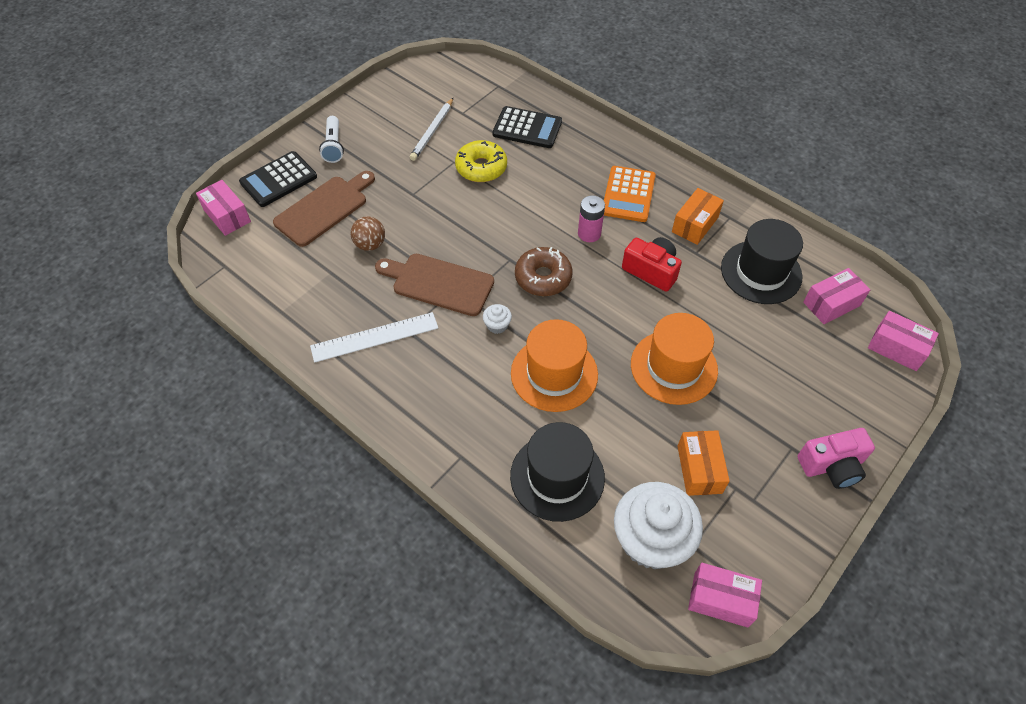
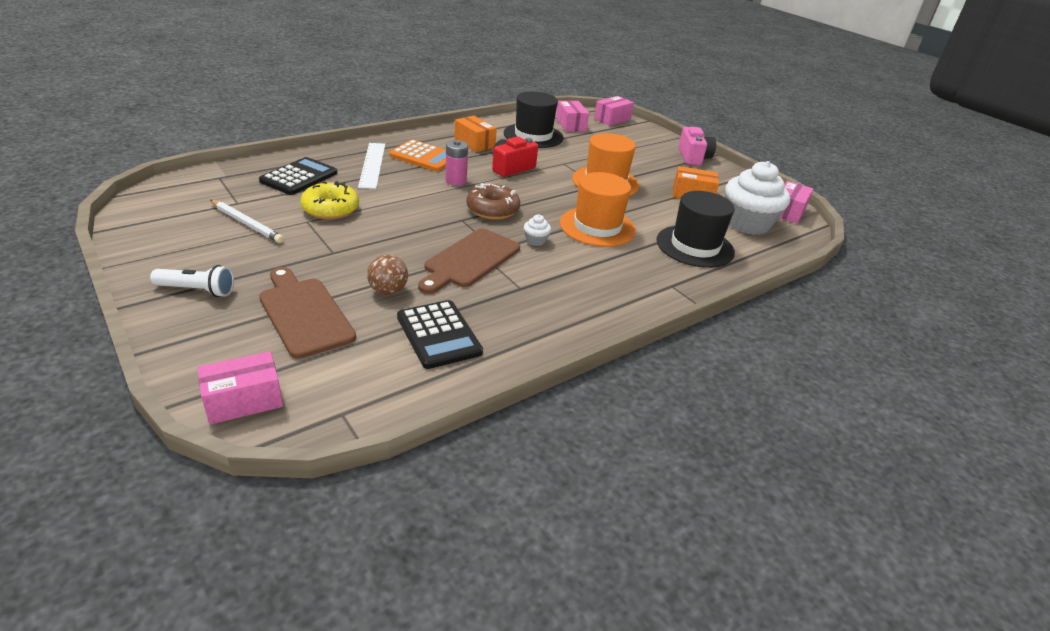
camera: 80 degrees left, 20 degrees down
black calculator [239,151,317,207] -> black calculator moved to [397,300,483,369]
white ruler [310,312,438,363] -> white ruler moved to [358,143,385,189]

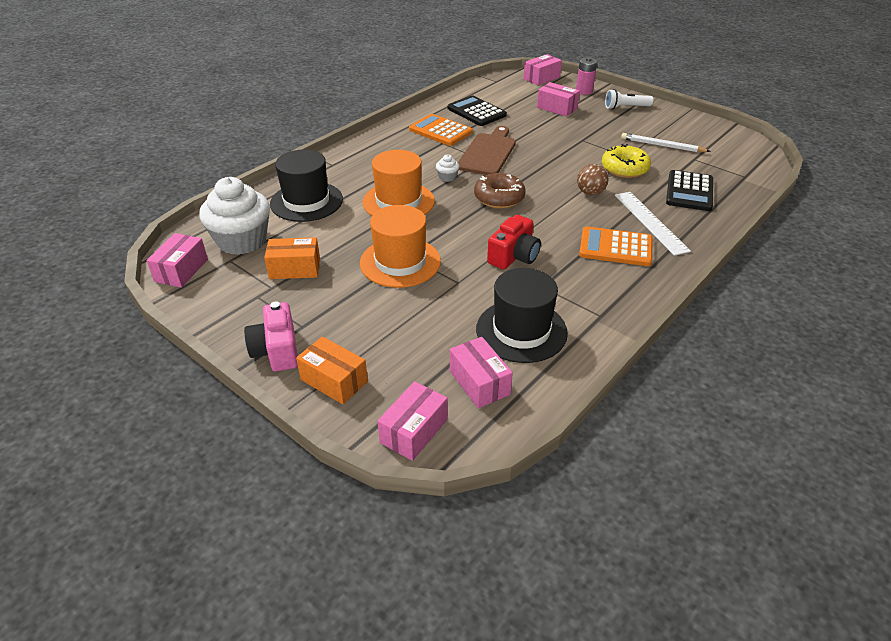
camera: 170 degrees right, 5 degrees up
brown cutting board [259,267,356,359] -> pink box [537,82,580,117]
brown ball [367,254,408,295] -> brown ball moved to [577,164,608,195]
pink battery [445,140,468,186] -> pink battery moved to [576,57,597,95]
orange box [454,116,497,152] -> orange box moved to [296,336,368,404]
none -> orange calculator [409,114,473,146]

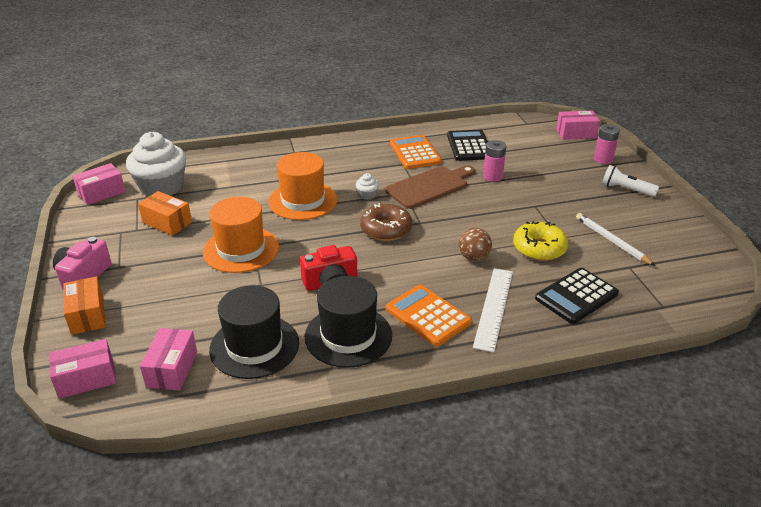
camera: 35 degrees right, 5 degrees down
black hat [270,150,343,222] -> black hat moved to [305,276,392,368]
pink box [537,82,580,117] -> none
none -> pink battery [483,140,506,182]

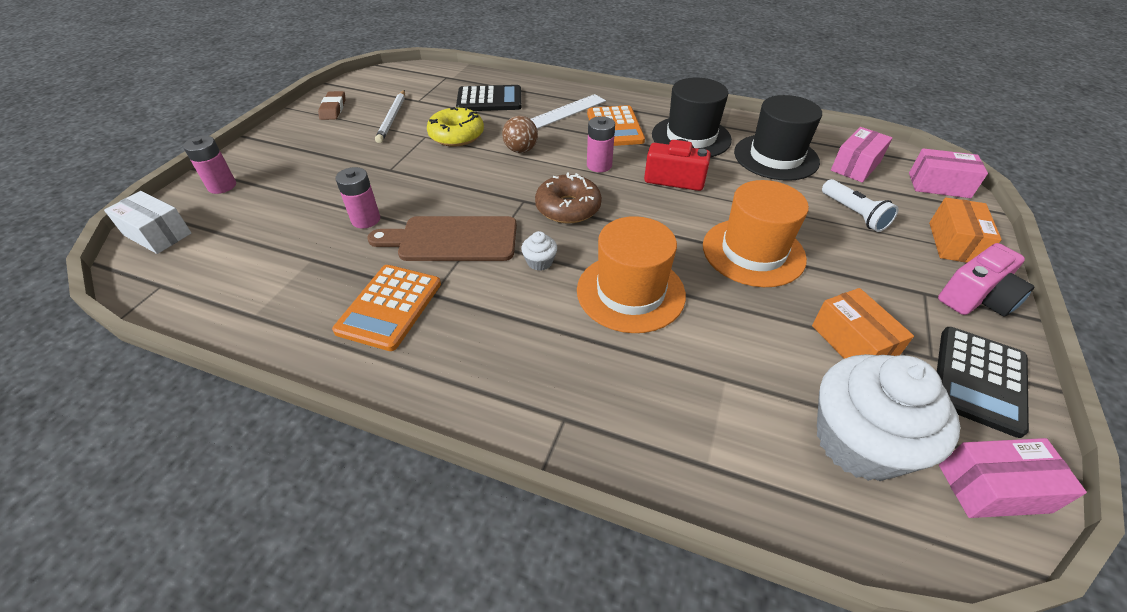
camera: 145 degrees left, 10 degrees up
black calculator [447,130,488,161] -> black calculator moved to [937,327,1029,438]
pink box [556,111,600,140] -> white box [104,191,192,254]
white flashlight [602,165,659,197] -> white flashlight moved to [822,179,898,232]
none -> brown eraser [318,91,345,120]
none -> pink battery [587,116,615,172]

